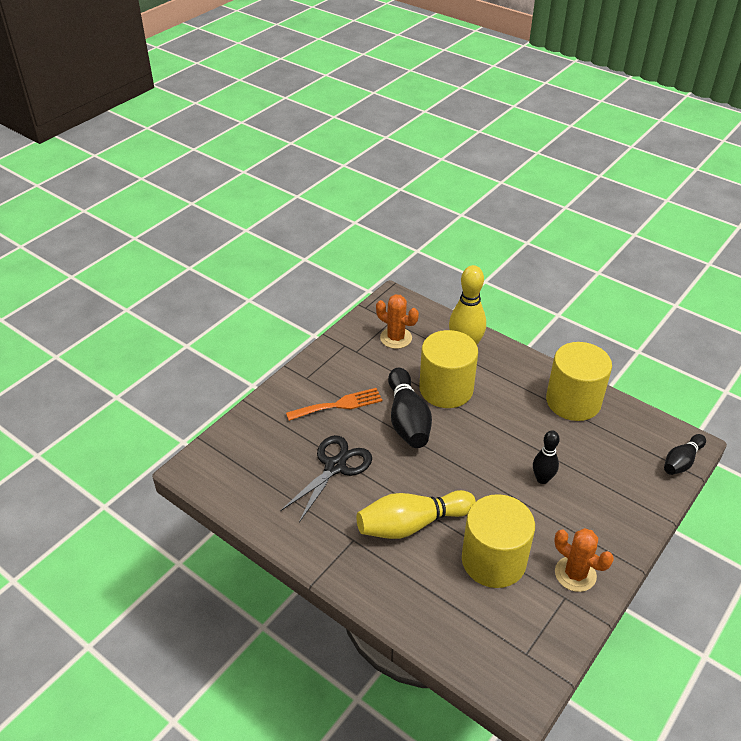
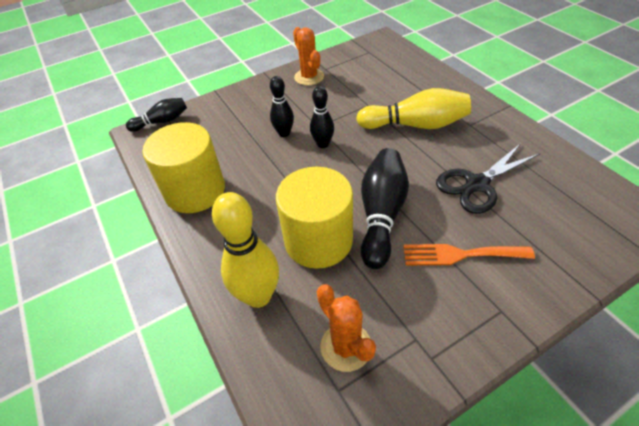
camera: 155 degrees left, 5 degrees up
yellow cylinder [462,494,535,588] -> none
none -> black bowling pin [310,86,334,148]

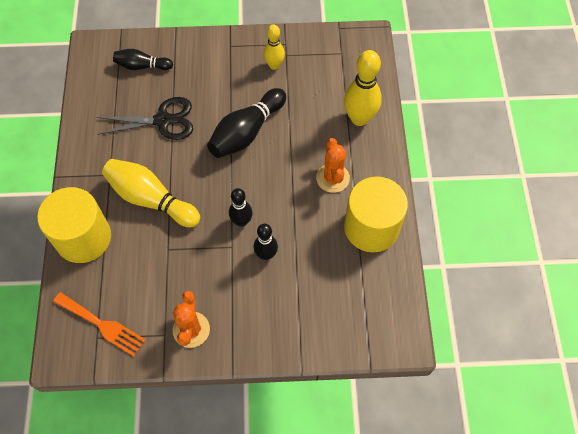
camera: 155 degrees left, 15 degrees up
black bowling pin [126,98,187,132] -> black bowling pin moved to [113,49,173,70]
yellow cylinder [276,167,353,269] -> yellow cylinder moved to [37,187,111,263]
orange cactus [317,284,376,372] -> orange cactus moved to [316,138,350,193]
orange fork [403,244,535,265] -> orange fork moved to [53,292,145,356]
none -> yellow bowling pin [264,24,285,70]

